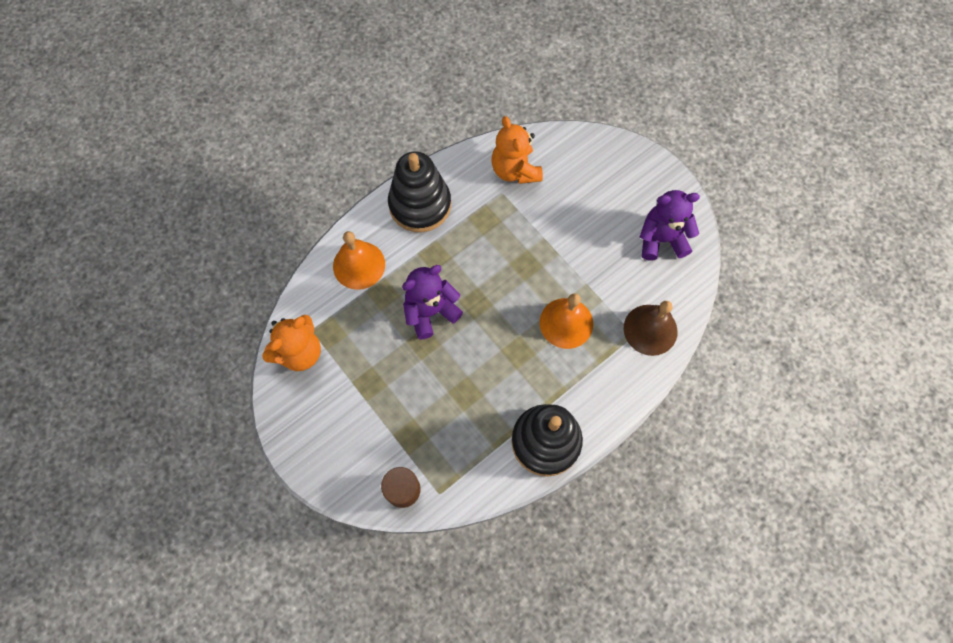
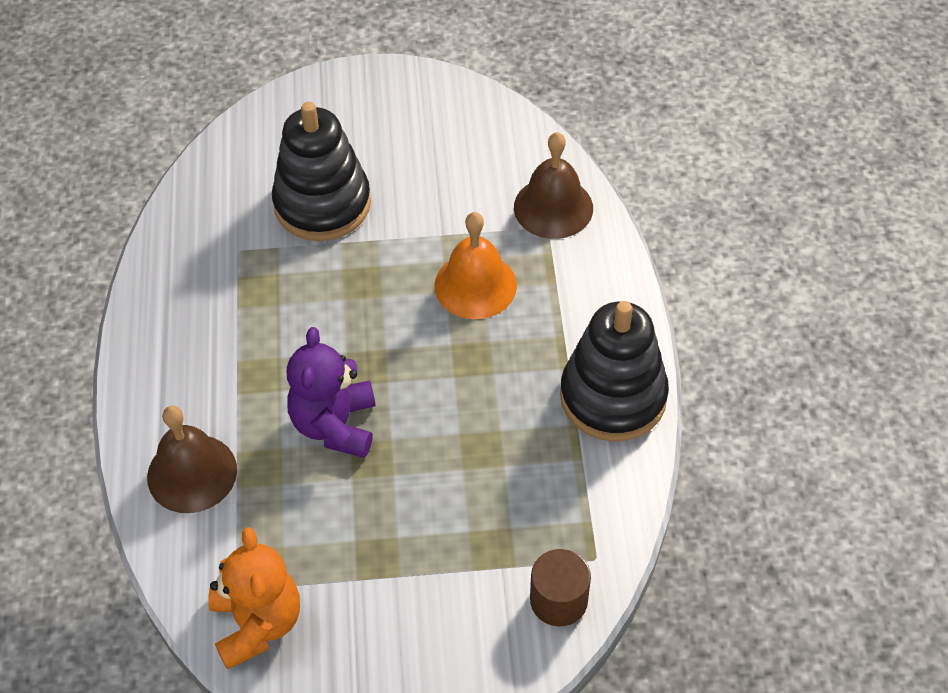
camera: 55 degrees left, 15 degrees down
orange bell [333,231,385,290] -> brown bell [147,406,237,513]
black stacking toy [388,151,451,232] -> black stacking toy moved to [272,102,371,241]
orange teddy bear [491,116,543,184] -> none
purple teddy bear [640,190,700,261] -> none

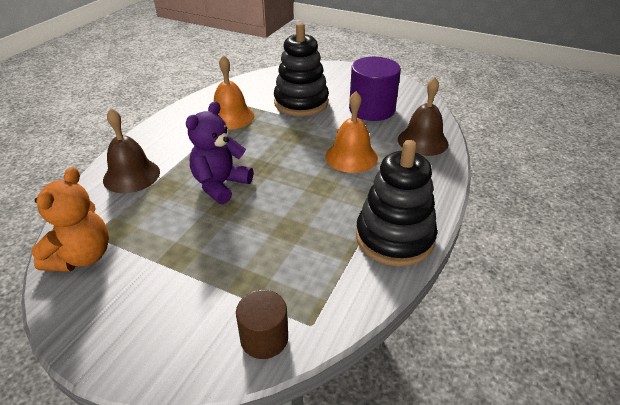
camera: 30 degrees right, 15 degrees down
none -> orange bell [214,55,254,130]
none -> purple cylinder [349,57,401,121]

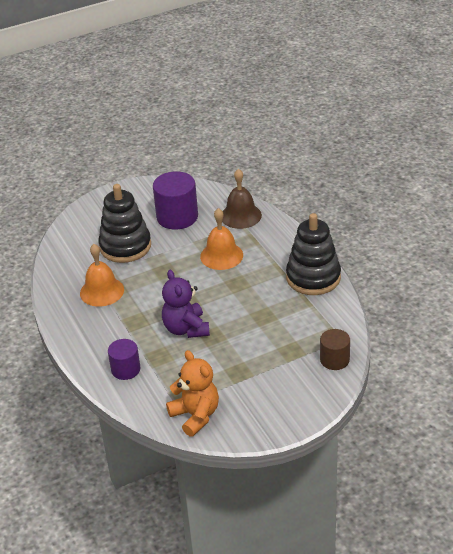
camera: 50 degrees left, 0 degrees up
brown bell [103,108,160,193] -> purple cylinder [108,339,140,380]

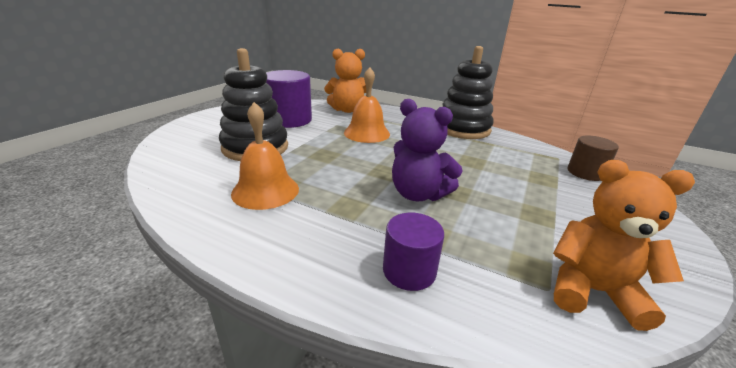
camera: 40 degrees left, 10 degrees down
brown bell [222,169,262,229] -> orange teddy bear [324,49,366,113]

